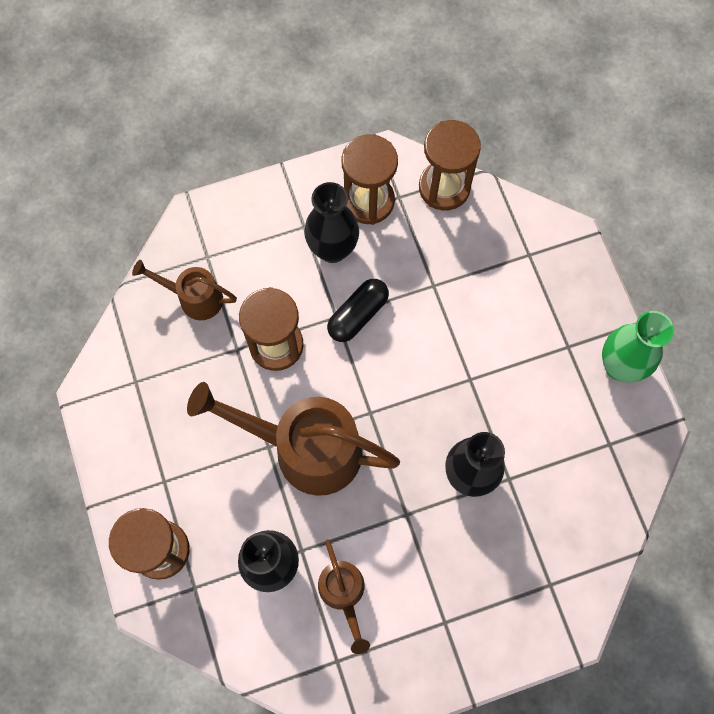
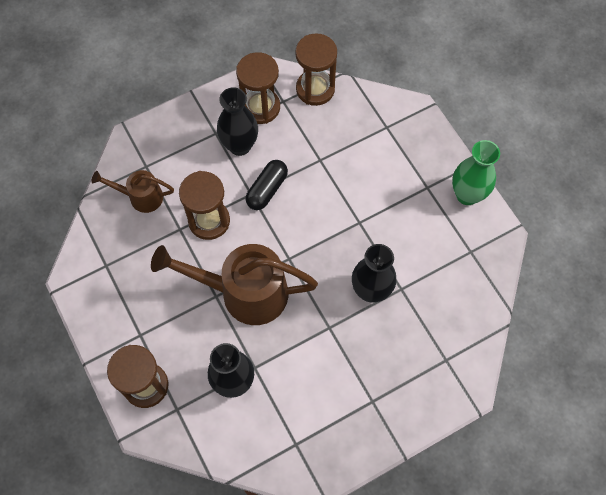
camera: 10 degrees left, 5 degrees down
brown watering can [318,539,370,654] -> none

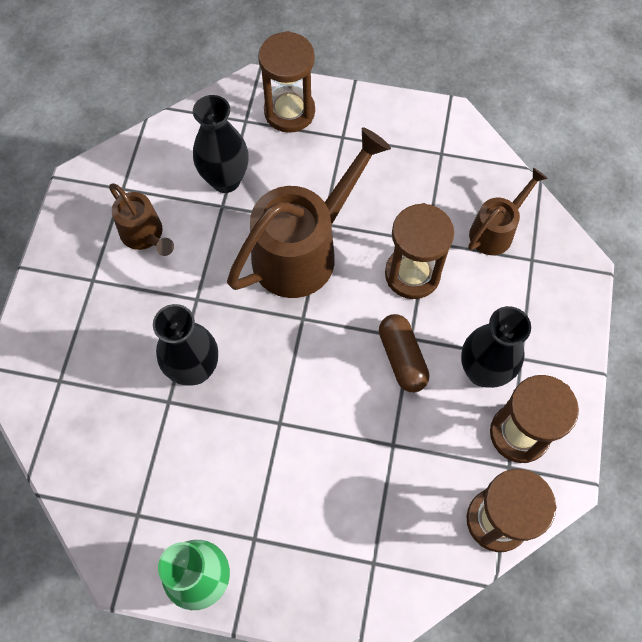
camera: 130 degrees right, 0 degrees up
black capsule [245,160,288,210] -> brown capsule [379,314,429,392]
none -> brown watering can [109,184,174,256]

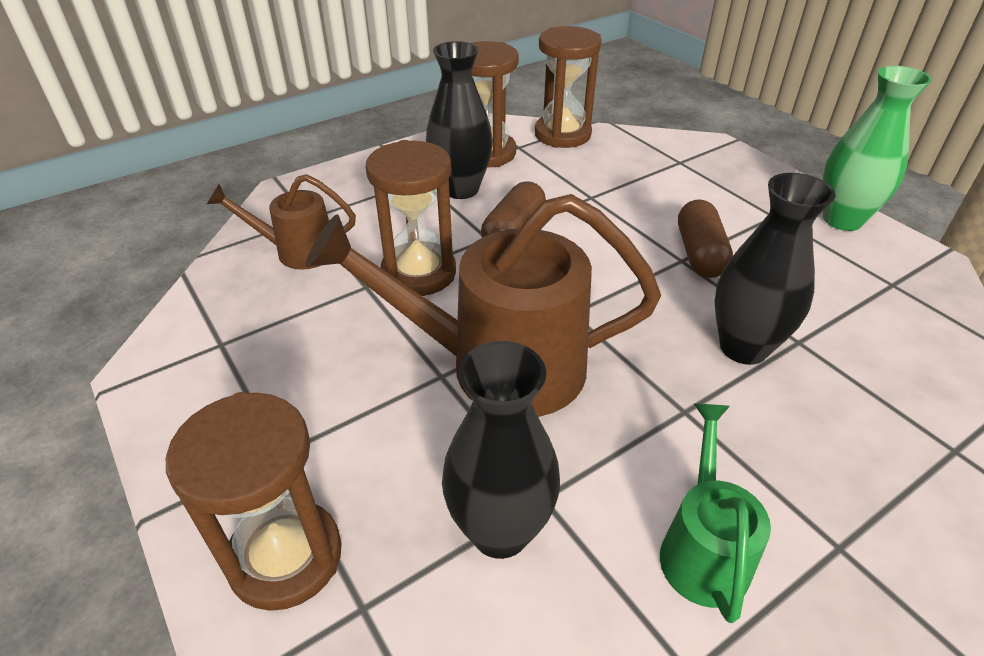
camera: 135 degrees left, 25 degrees down
brown watering can [109,184,174,256] -> green watering can [660,404,771,623]
none -> brown capsule [678,199,733,278]

